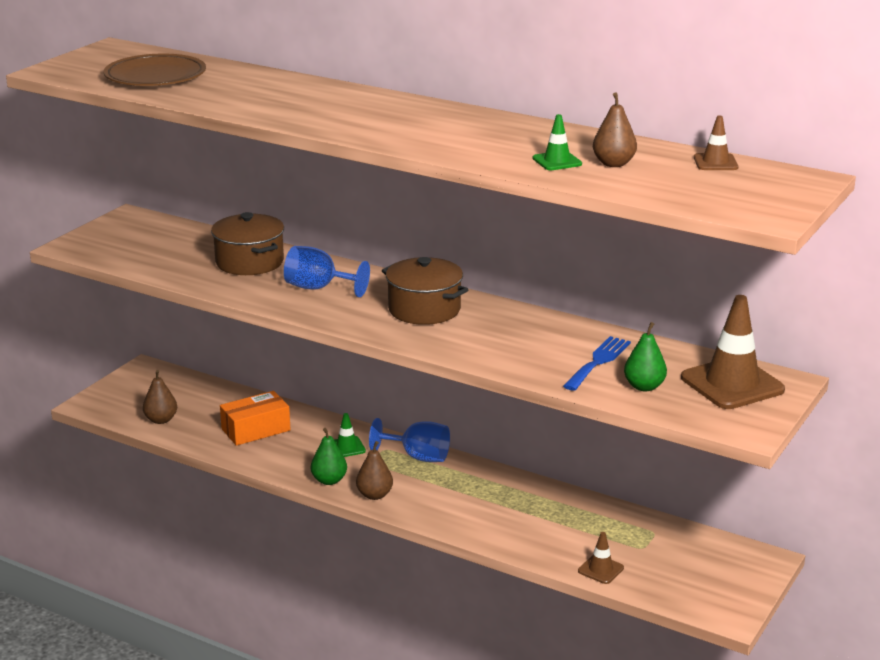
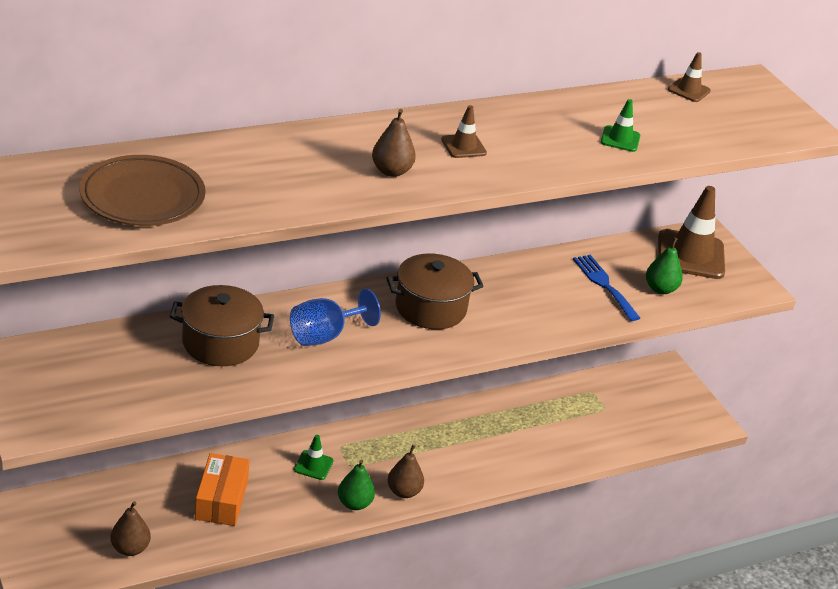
camera: 60 degrees left, 10 degrees up
blue goblet [369,418,450,462] -> none
brown traffic cone [578,532,624,584] -> brown traffic cone moved to [441,105,487,158]
brown pear [593,92,637,167] -> brown pear moved to [372,109,416,177]

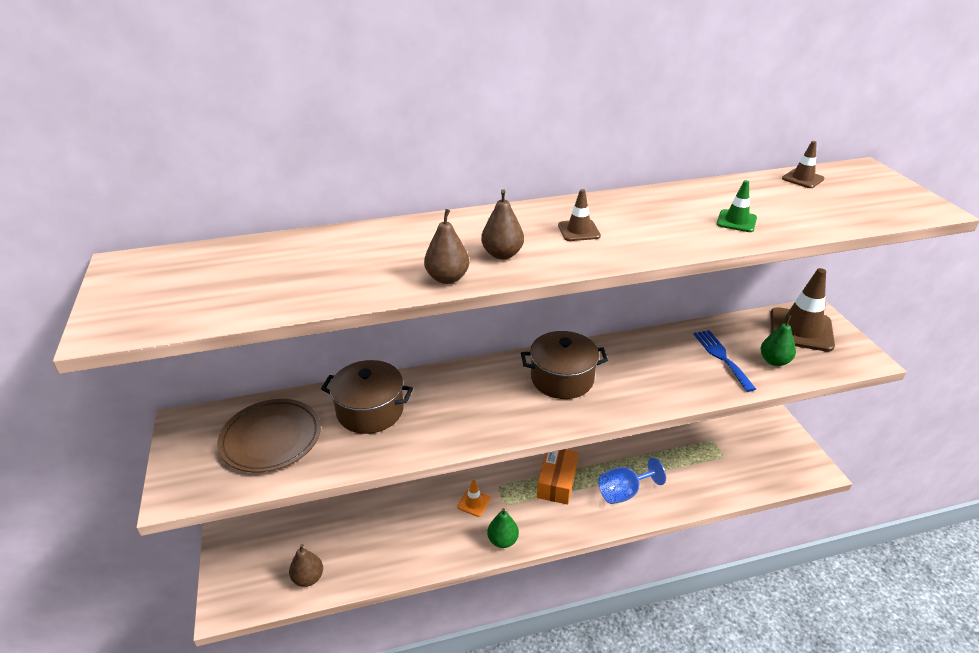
camera: 15 degrees right, 0 degrees up
brown plate [80,155,206,226] -> brown plate moved to [218,399,321,473]
orange box [195,453,250,526] -> orange box moved to [537,449,578,505]
blue goblet [290,289,381,346] -> blue goblet moved to [598,457,666,504]
green traffic cone [294,435,333,480] -> orange traffic cone [457,480,491,517]
brown pear [387,445,424,498] -> brown pear moved to [424,209,469,284]

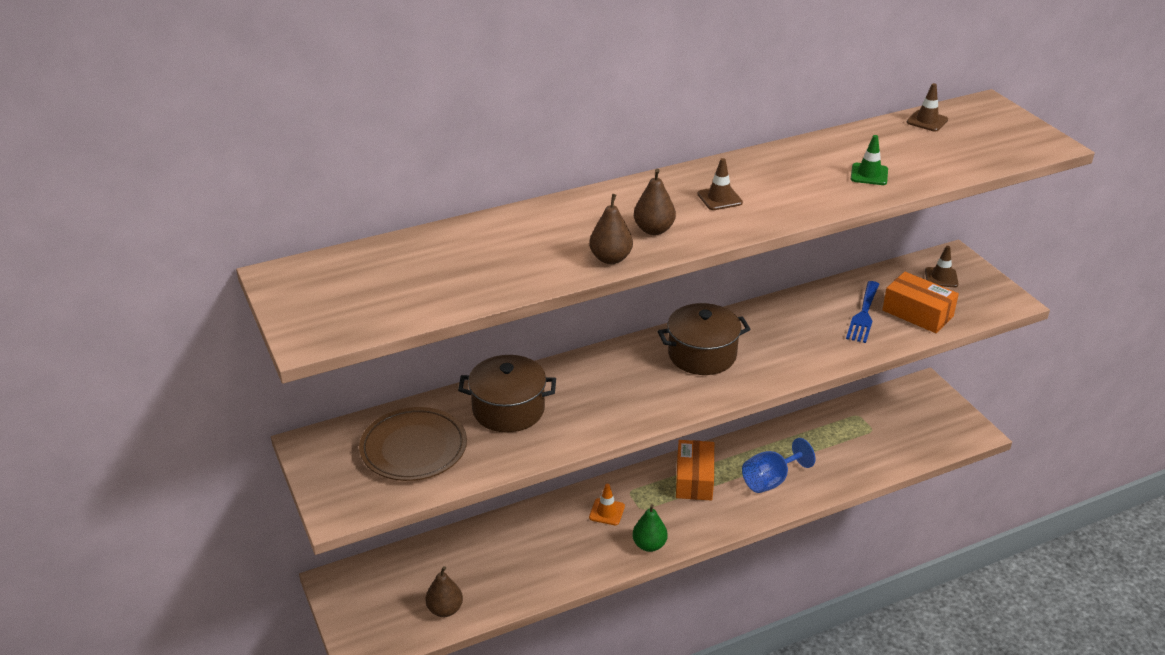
camera: 10 degrees left, 0 degrees up
blue fork [694,330,756,392] -> blue fork turned 135 degrees counterclockwise [846,281,879,343]
green pear [761,315,796,366] -> orange box [882,272,959,333]
brown traffic cone [770,268,835,352] -> brown traffic cone [925,246,959,287], size x0.48

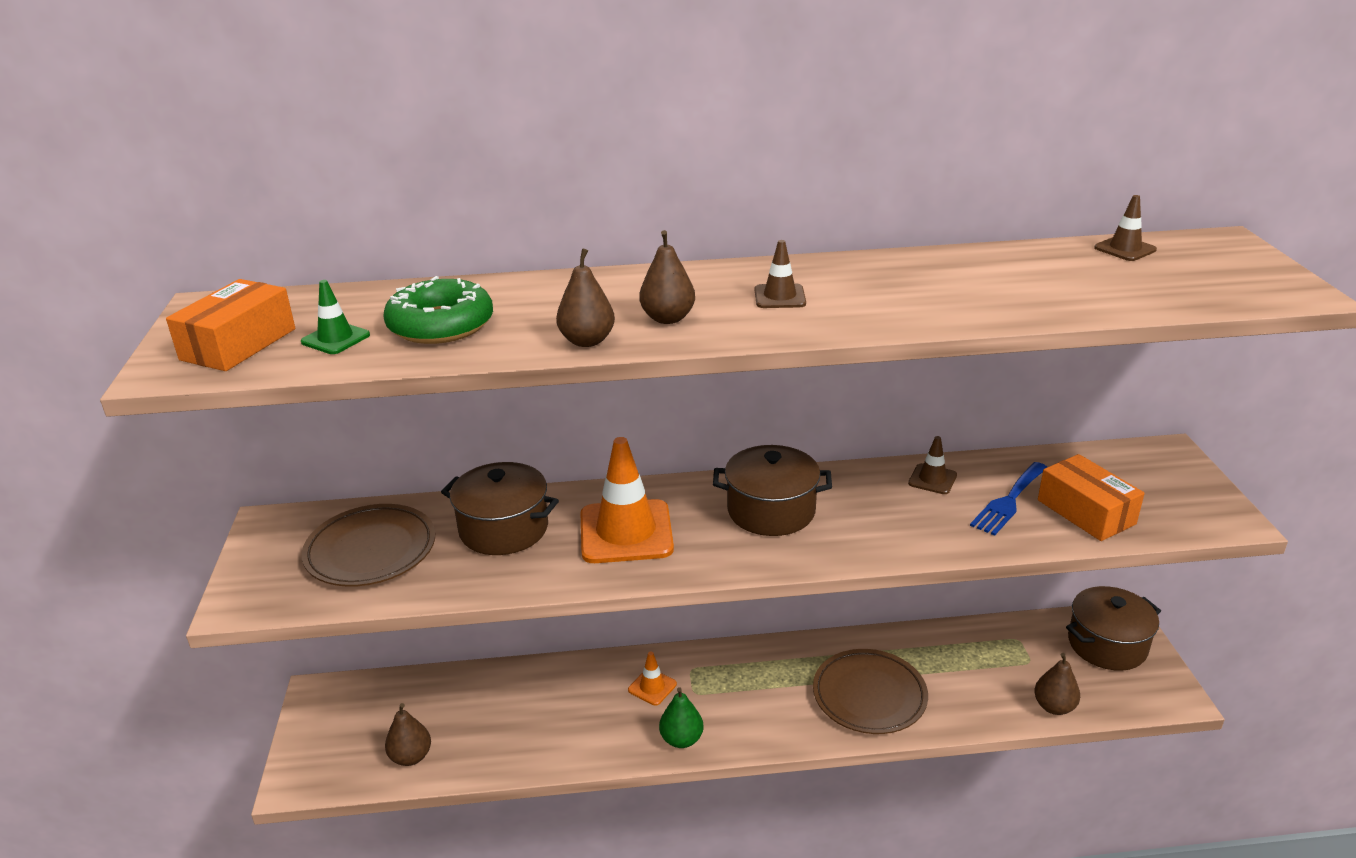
camera: 20 degrees right, 5 degrees down
orange box [676,440,714,501] -> orange box moved to [166,279,295,371]
blue goblet [742,438,815,493] -> brown plate [813,649,928,734]
green traffic cone [851,135,888,185] -> green traffic cone moved to [301,280,370,354]
brown traffic cone [925,246,959,287] -> brown traffic cone moved to [908,436,957,494]
none -> green donut [383,276,493,344]
none -> orange traffic cone [580,437,674,563]
none -> brown pear [1034,653,1080,715]
none -> brown pot [1066,586,1161,671]

